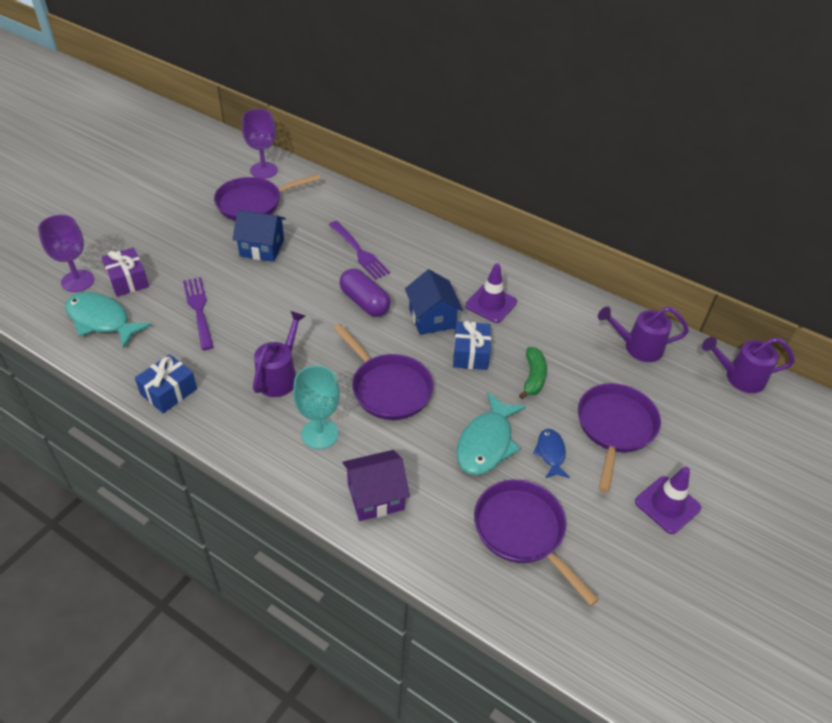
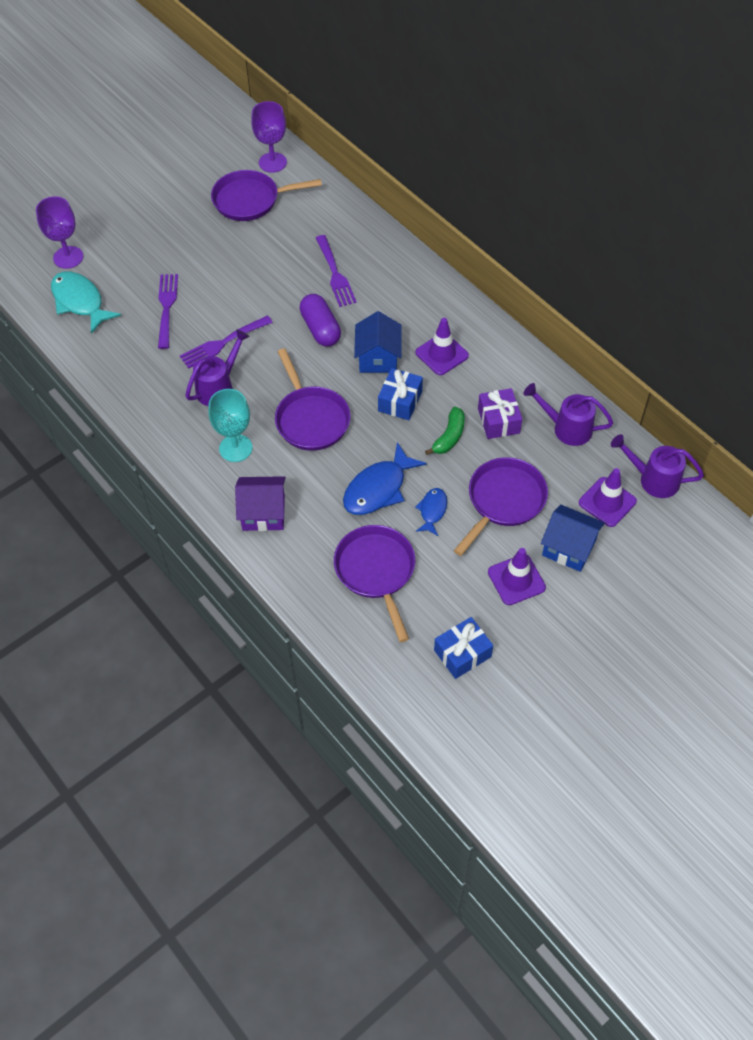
camera: 20 degrees right, 10 degrees up
purple gift [101,248,149,297] -> purple gift moved to [478,388,522,439]
blue gift [135,354,197,413] -> blue gift moved to [434,617,493,679]
blue house [233,210,286,262] -> blue house moved to [541,505,605,572]
turquoise fish [456,392,526,475] -> blue fish [343,442,427,515]
none -> purple fork [180,315,273,369]
none -> purple traffic cone [579,468,637,527]

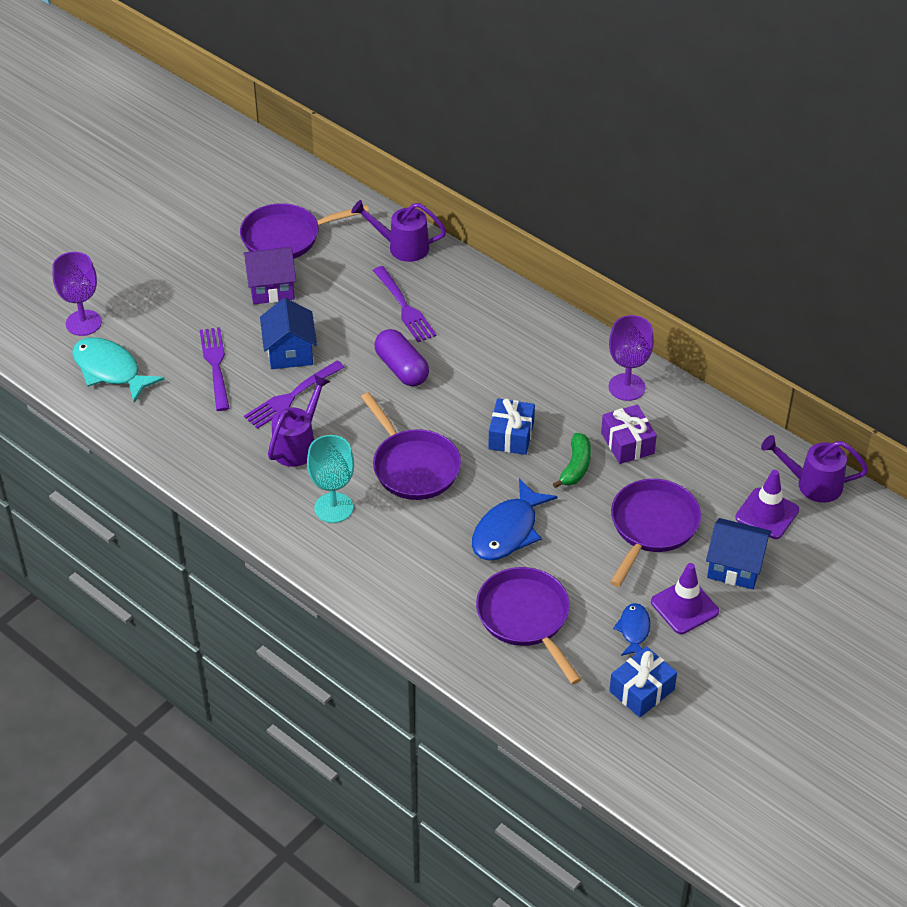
camera: 10 degrees left, 10 degrees down
purple house [235,476,286,531] -> purple house moved to [243,247,296,304]
purple goblet [251,101,287,173] -> purple goblet moved to [609,315,654,401]
blue house [354,311,402,373] -> blue house moved to [260,298,317,369]
purple traffic cone [415,318,469,375] -> none
blue fish [415,488,447,536] -> blue fish moved to [613,603,651,656]
purple watering can [523,383,613,446] -> purple watering can moved to [351,200,446,262]

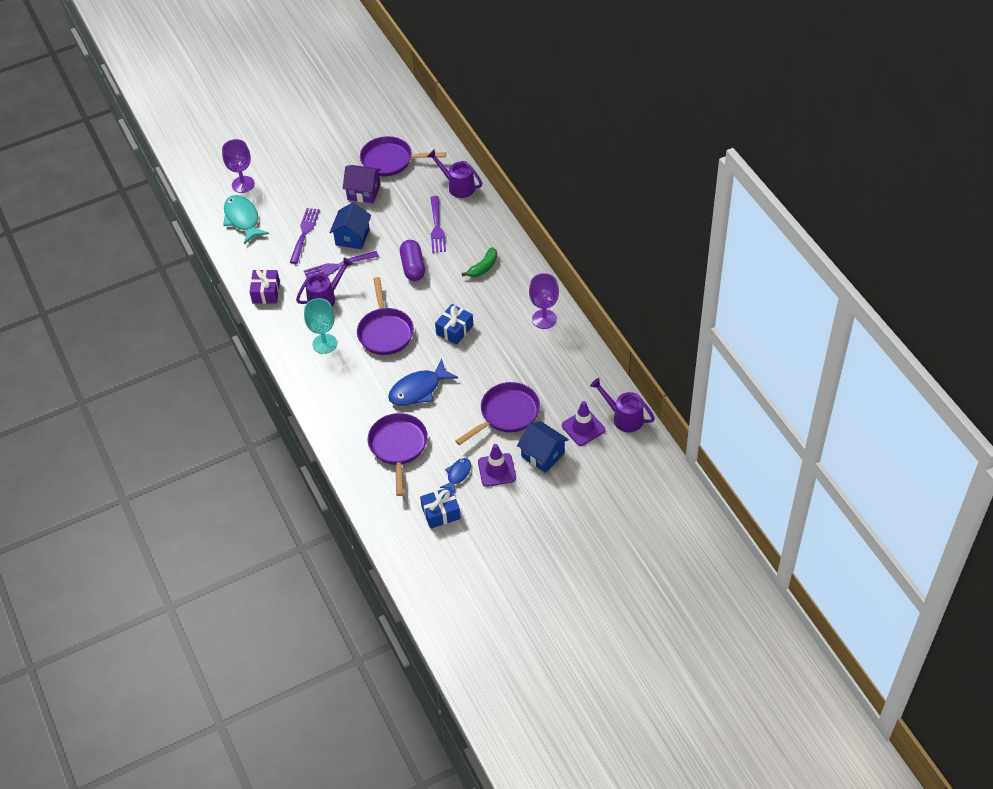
camera: 25 degrees right, 5 degrees up
green banana [553,433,591,488] -> green banana moved to [461,247,497,277]
purple gift [601,405,657,464] -> purple gift moved to [250,269,280,304]

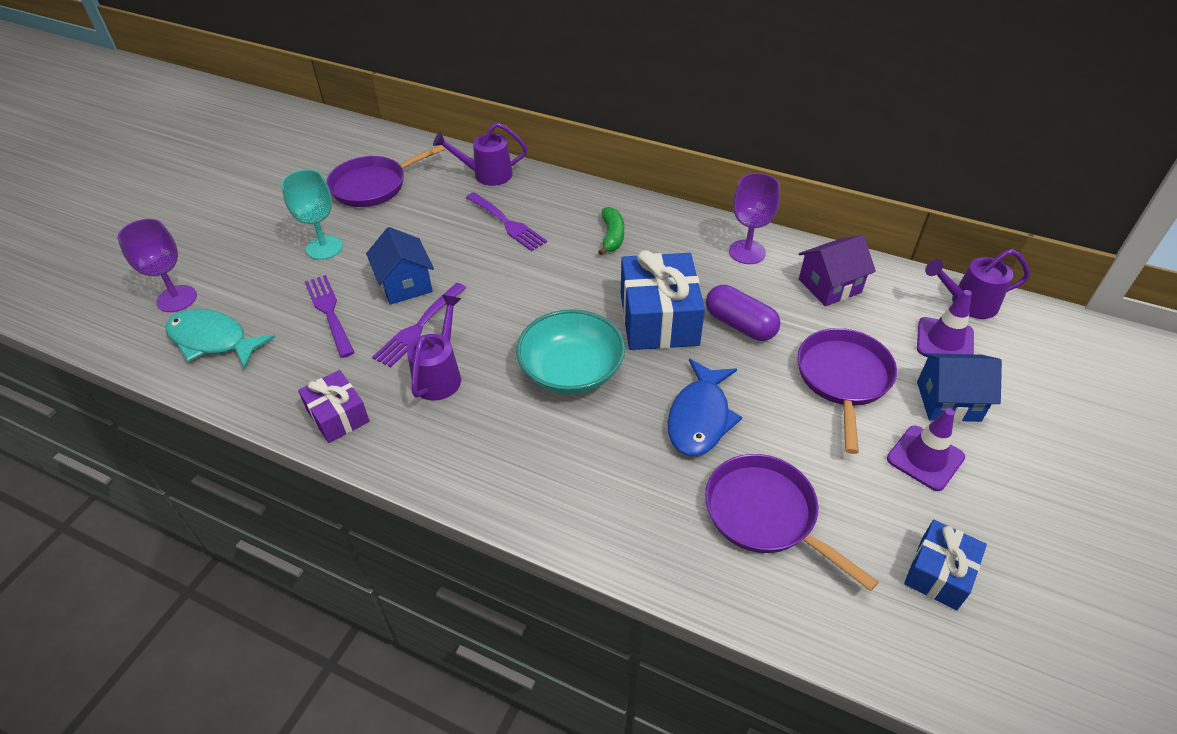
camera: 40 degrees left, 5 degrees down
turquoise goblet [304,298,337,354] -> turquoise goblet moved to [281,169,343,260]
purple house [343,165,381,203] -> purple house moved to [799,235,876,306]
purple pan [357,277,414,355] -> turquoise bowl [516,309,625,394]
purple capsule [400,240,425,281] -> purple capsule moved to [706,285,780,341]
blue gift [435,304,473,345] -> blue gift [621,250,705,350], size x1.73
blue fish [440,458,471,493] -> none

